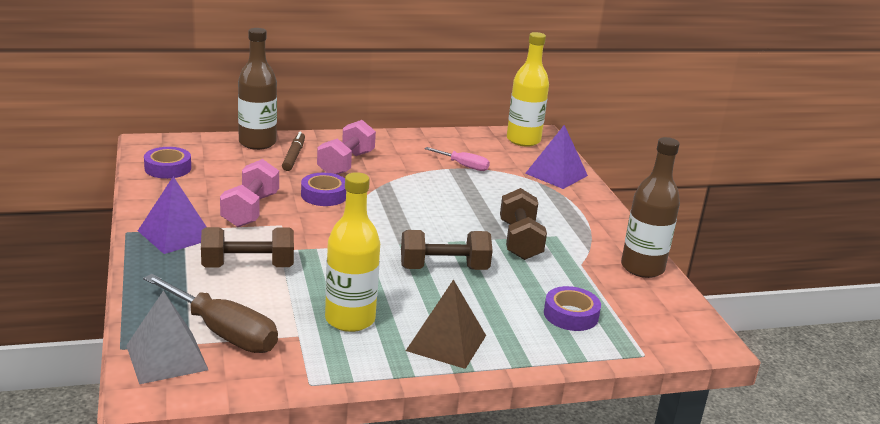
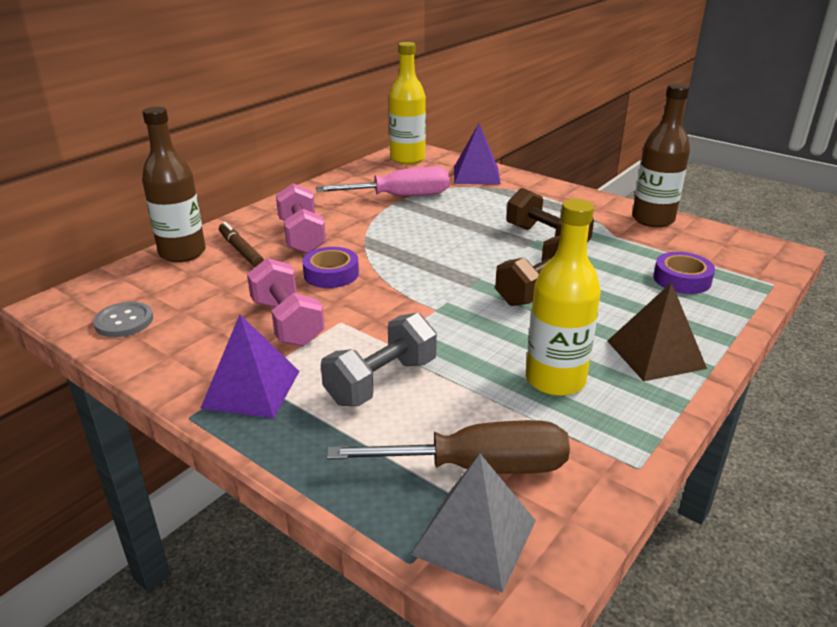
camera: 35 degrees left, 5 degrees up
purple tape [144,147,191,179] -> grey button [93,301,153,337]
brown dumbbell [201,227,294,268] -> grey dumbbell [321,313,437,406]
pink screwdriver [425,147,490,171] -> pink screwdriver [316,166,450,196], size x1.79

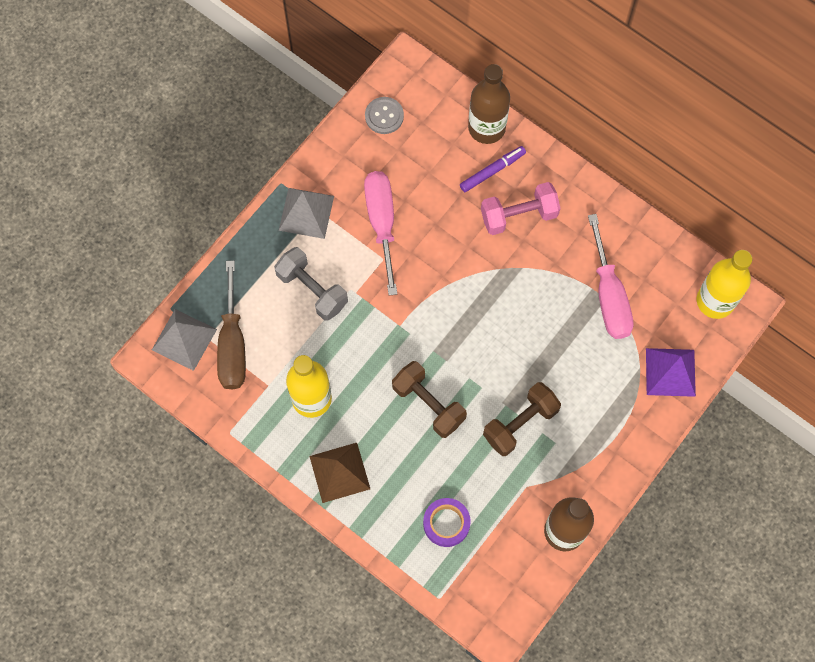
camera: 90 degrees right, 40 degrees up
purple pyramid [200,314,300,418] -> grey pyramid [279,188,334,239]
brown marker [219,222,264,267] -> purple marker [460,146,526,192]
pink dumbbell [247,258,324,346] -> pink screwdriver [364,171,397,296]
purple tape [302,247,359,288] -> none

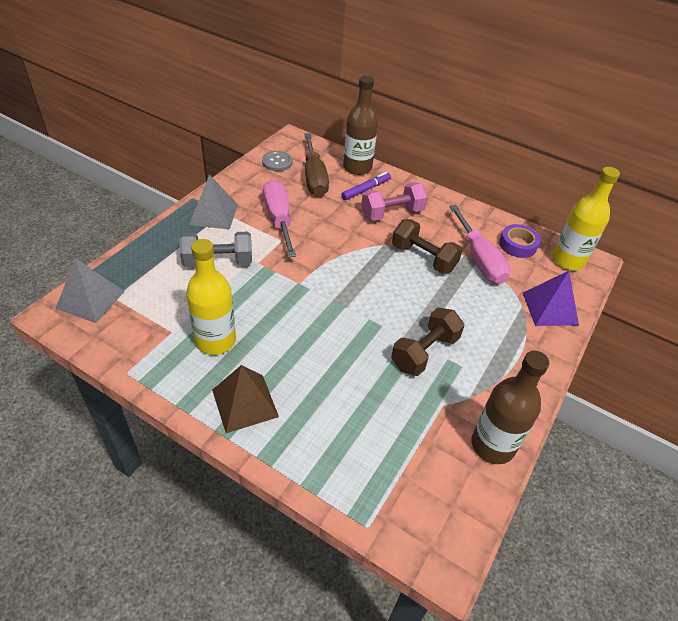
camera: 10 degrees left, 25 degrees down
brown screwdriver [217,261,246,389] -> brown screwdriver moved to [304,133,329,196]
grey dumbbell [274,247,348,321] -> grey dumbbell turned 45 degrees counterclockwise [179,232,252,267]
brown dumbbell [392,361,467,438] -> brown dumbbell moved to [392,219,463,274]
purple tape [423,498,471,547] -> purple tape moved to [499,224,540,258]

